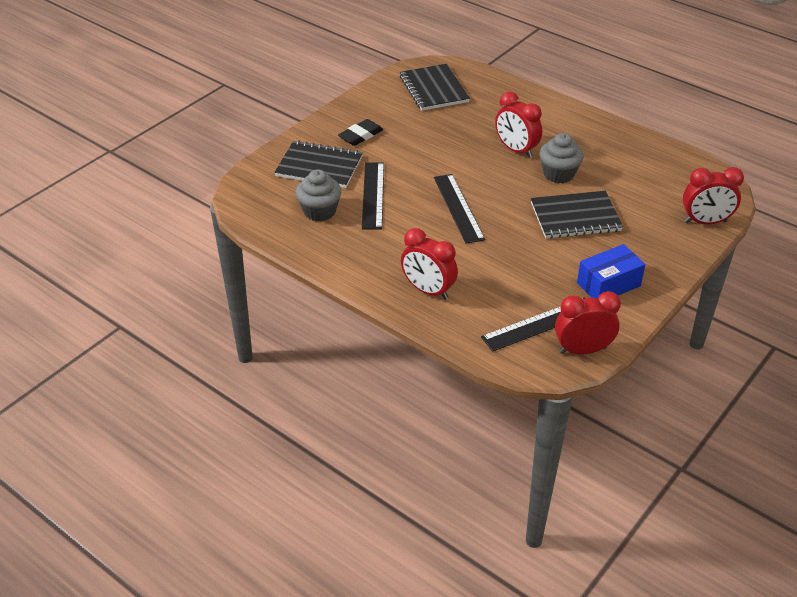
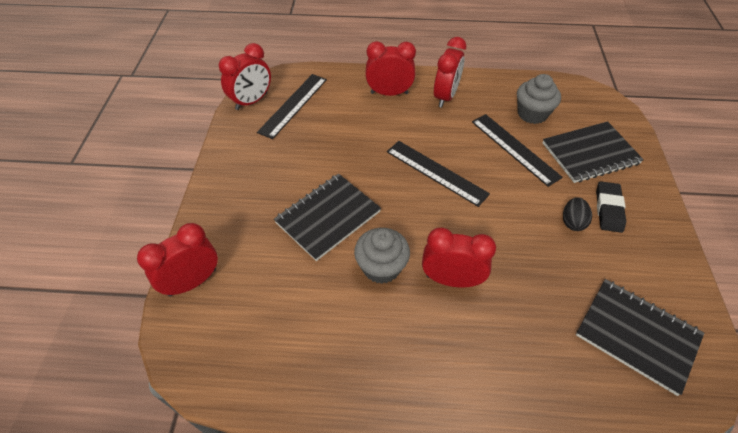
camera: 145 degrees right, 10 degrees up
blue box [577,244,646,298] -> none
none -> red clock [434,37,466,108]
none -> black egg [563,197,592,231]

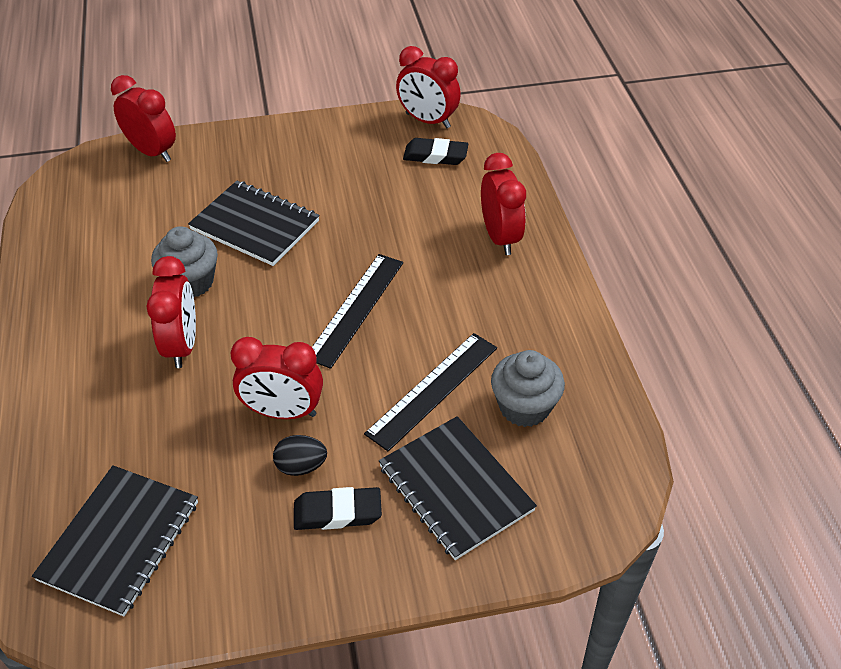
camera: 75 degrees right, 5 degrees down
black ruler [257,74,327,139] -> black eraser [403,138,468,165]
red clock [434,37,466,108] -> red clock moved to [230,337,323,419]

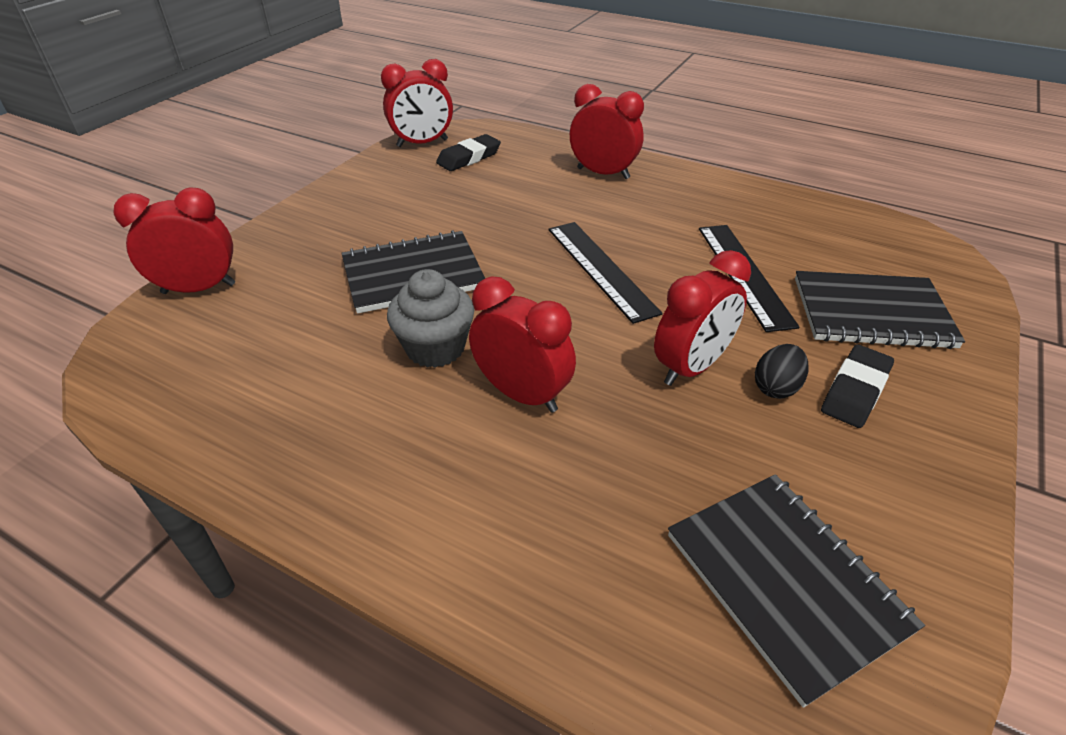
camera: 50 degrees left, 5 degrees down
grey cupcake [491,350,565,427] -> none

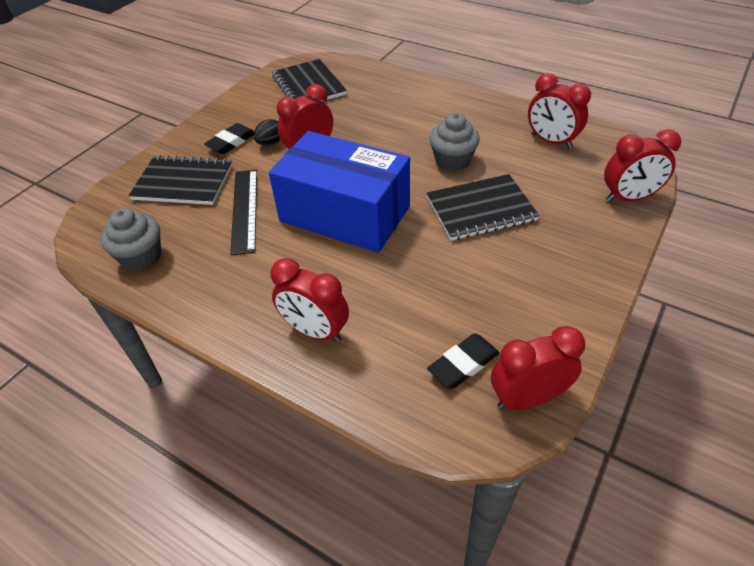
camera: 175 degrees left, 5 degrees up
red clock [469,276,576,413] -> red clock moved to [528,73,591,149]
black ruler [549,222,663,324] -> blue box [269,131,410,253]
none -> grey cupcake [101,208,161,271]

